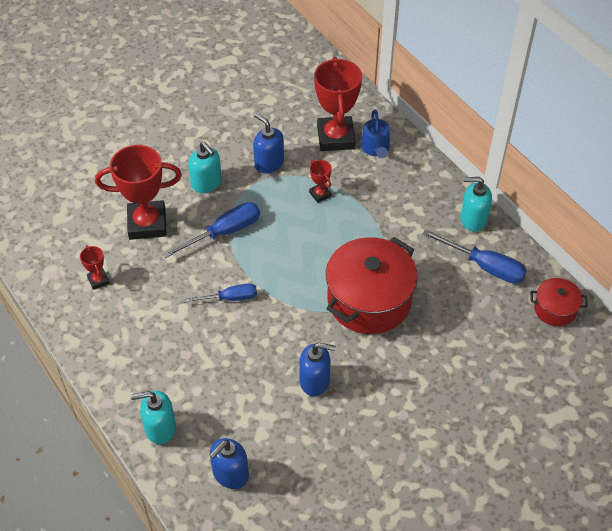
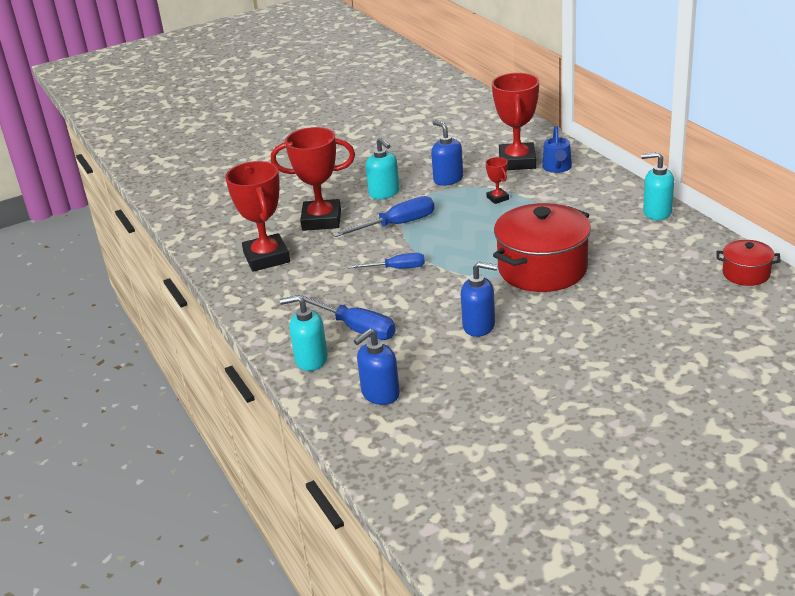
camera: 10 degrees right, 20 degrees down
red trophy [80,245,109,290] -> red trophy [225,161,290,272], size x2.22
blue screwdriver [423,230,527,284] -> blue screwdriver moved to [295,293,396,340]

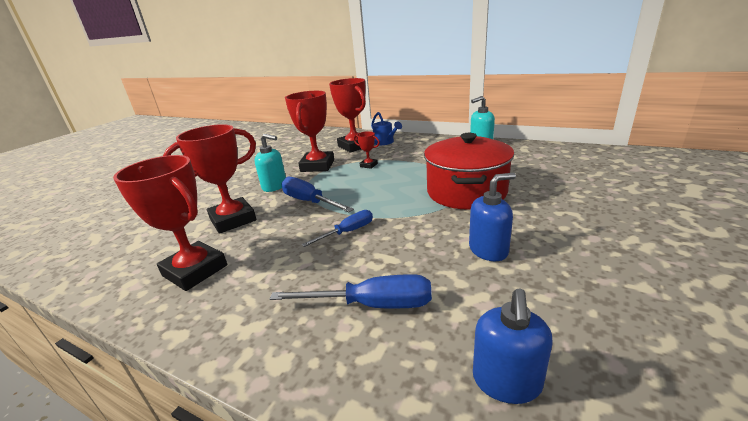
camera: 35 degrees left, 5 degrees down
turquoise soap dispenser [280,295,328,371] -> none
blue screwdriver [332,196,434,237] -> blue screwdriver turned 75 degrees counterclockwise [281,177,354,212]
blue soap dispenser [431,121,463,186] -> red trophy [285,91,334,172]
red pot [716,240,781,286] -> none

